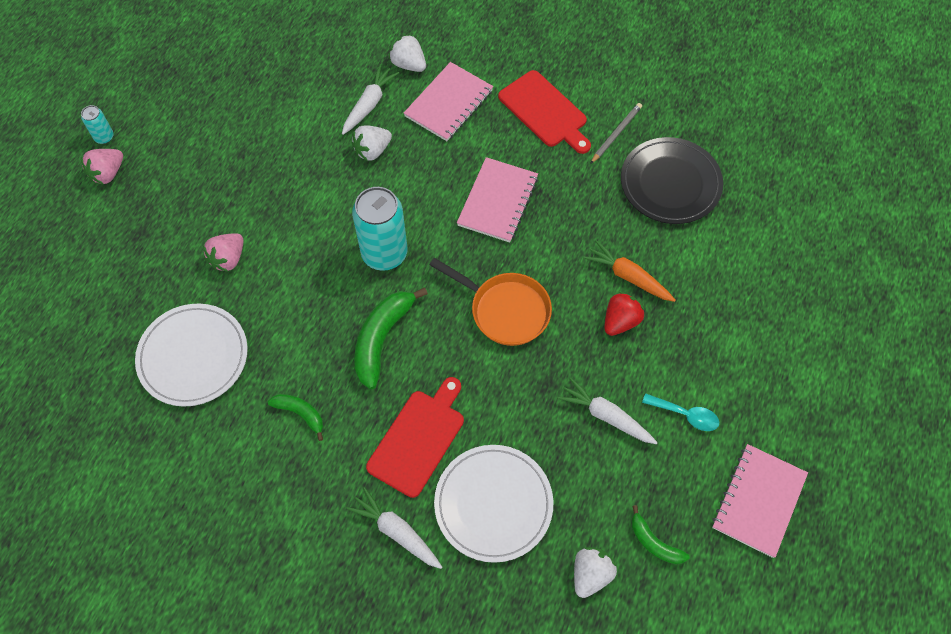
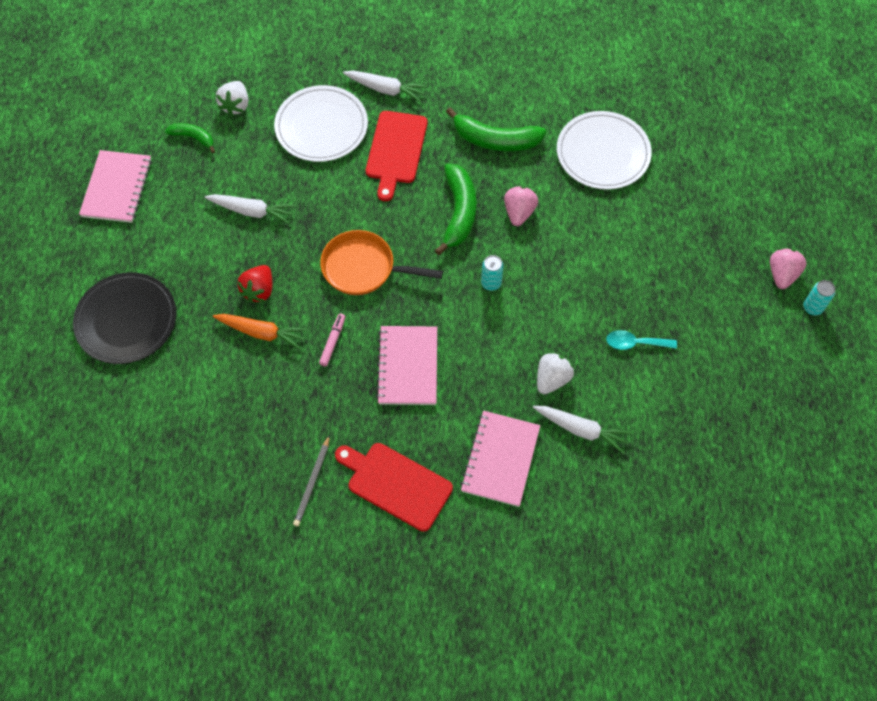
camera: 160 degrees right, 0 degrees up
pink strawberry [203,233,244,272] -> pink strawberry moved to [504,186,538,226]
green banana [268,394,323,441] -> green banana [446,107,546,151], size x1.78
white carrot [342,64,399,135] -> white carrot turned 75 degrees counterclockwise [533,406,632,454]
turquoise can [352,187,407,271] -> turquoise can [481,255,503,291], size x0.46
white strawberry [389,34,426,72] -> none
black plate [621,137,723,224] -> black plate moved to [73,272,176,364]
turquoise spoon [642,393,719,431] -> turquoise spoon moved to [606,330,677,350]
none -> pink marker [319,313,345,366]

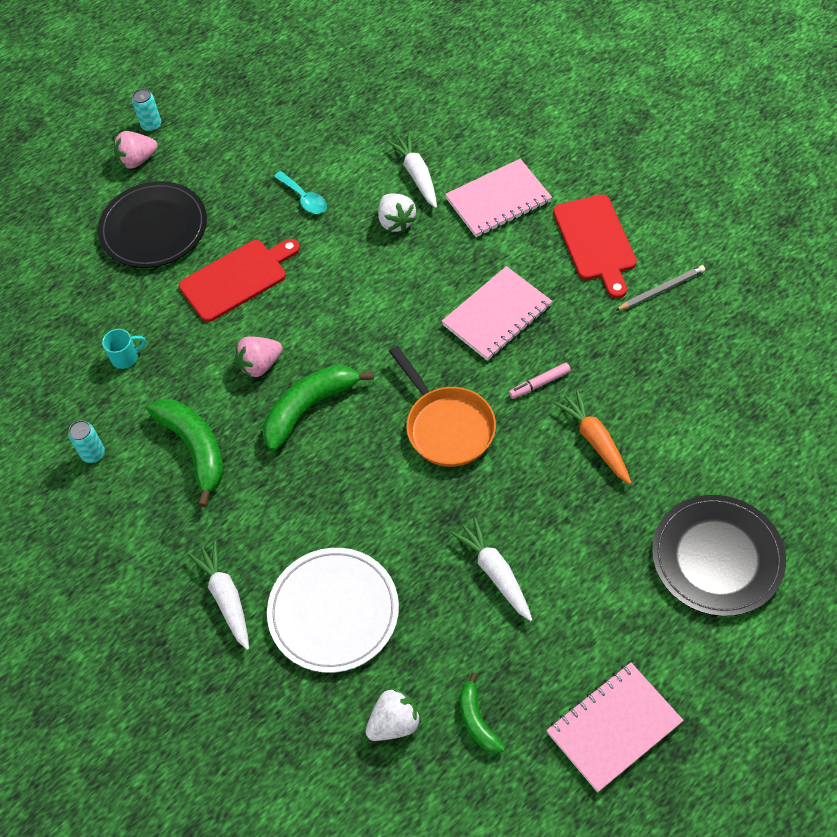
camera: 130 degrees left, 5 degrees down
red strawberry [237,265,272,303] -> none
red cutting board [366,111,427,201] -> red cutting board moved to [179,239,300,322]
turquoise can [481,255,503,291] -> turquoise can moved to [69,420,105,463]
white strawberry [537,352,574,395] -> white strawberry turned 105 degrees counterclockwise [378,193,416,232]
white plate [557,111,652,190] -> turquoise mug [102,329,146,369]
none -> black plate [98,181,207,268]

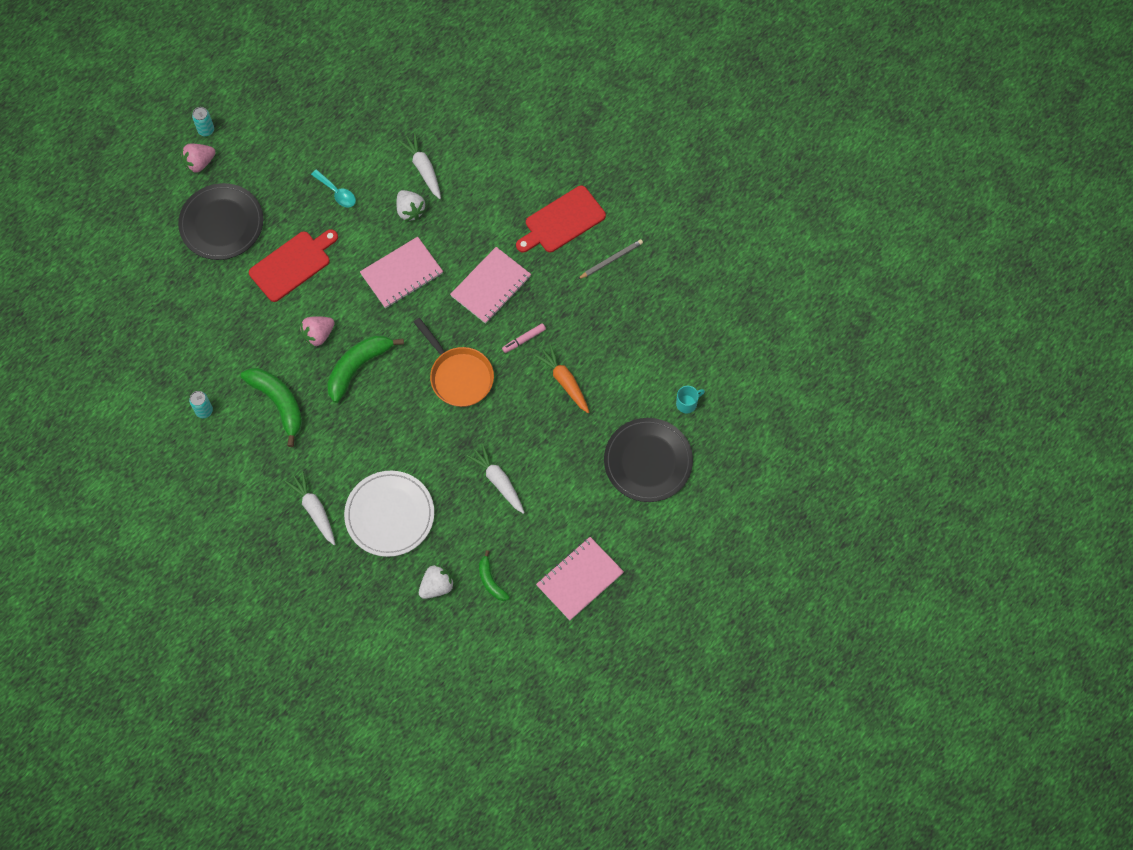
camera: 10 degrees left, 10 degrees up
turquoise mug [102,329,146,369] -> turquoise mug moved to [676,386,705,413]
pink notebook [445,159,552,237] -> pink notebook moved to [360,237,443,308]
red cutting board [553,194,637,298] -> red cutting board turned 75 degrees clockwise [516,185,606,252]

